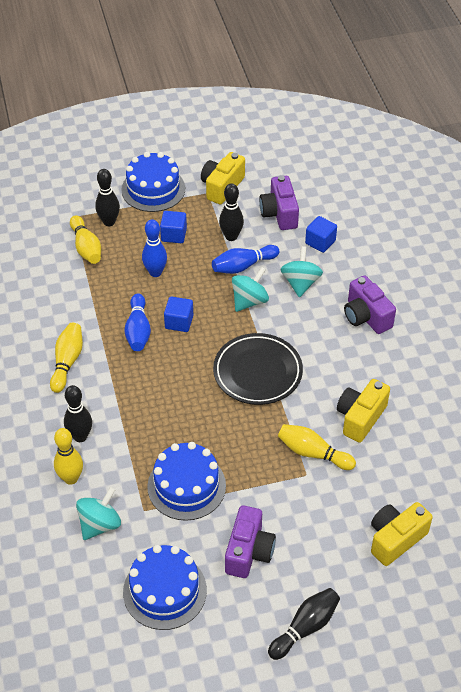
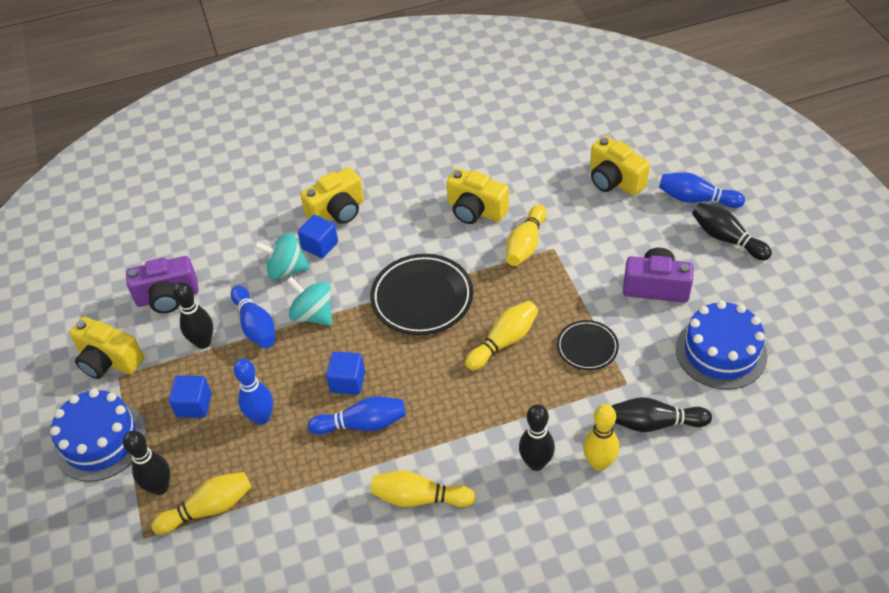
camera: 90 degrees left, 0 degrees up
turquoise spinning top [76,487,121,540] -> black bowling pin [612,397,712,432]
blue cake [147,442,226,521] -> black plate [557,320,619,370]
blue cube [305,216,337,253] -> blue cube moved to [298,215,338,258]
purple camera [344,275,396,334] -> yellow camera [300,167,364,224]
none -> yellow bowling pin [465,301,538,370]
none -> blue bowling pin [659,172,745,208]

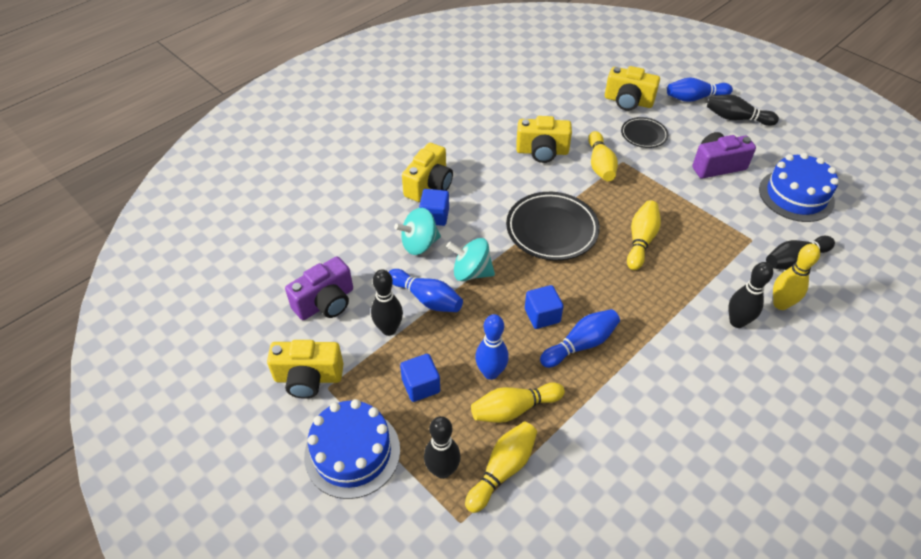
camera: 30 degrees left, 0 degrees up
yellow bowling pin [370,470,476,507] -> yellow bowling pin moved to [471,382,565,423]
black plate [557,320,619,370] -> black plate moved to [621,117,668,148]

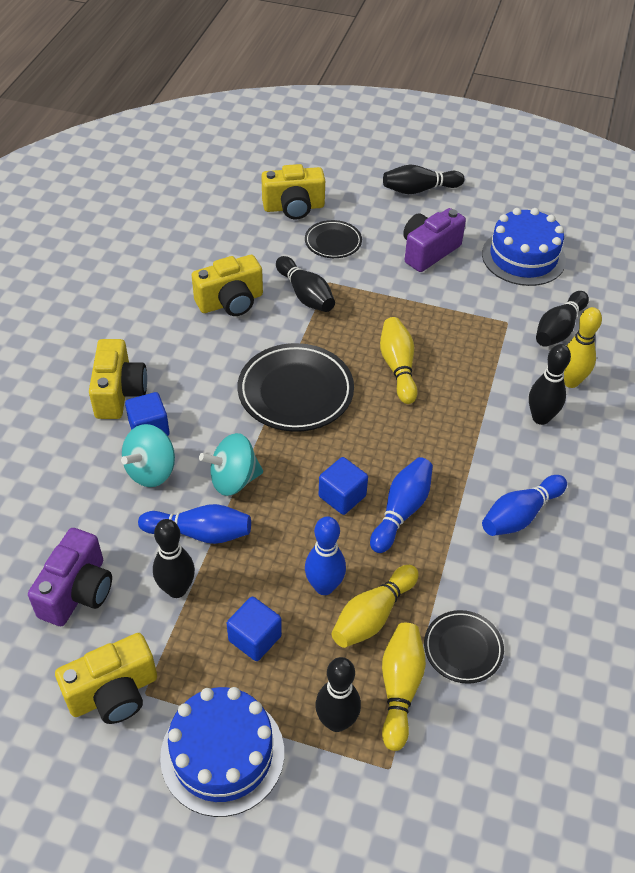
camera: 30 degrees left, 0 degrees up
yellow bowling pin [588,131,618,181] -> black bowling pin [276,256,335,312]
blue bowling pin [667,78,733,102] -> blue bowling pin moved to [482,475,567,536]
none -> black plate [424,610,504,684]

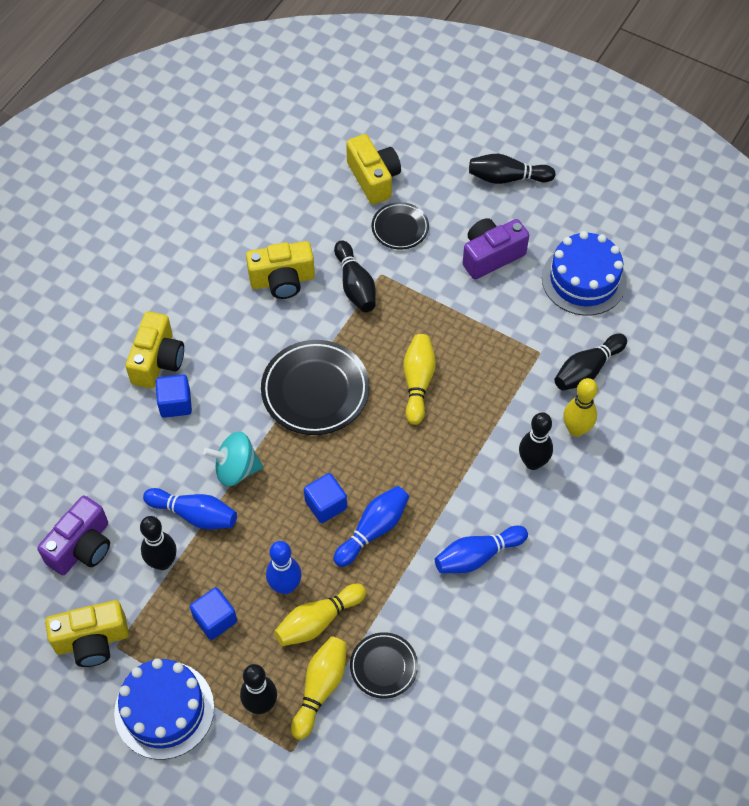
camera: 15 degrees right, 10 degrees up
turquoise spinning top [121,424,175,487] -> none
yellow camera [261,164,325,219] -> yellow camera turned 120 degrees counterclockwise [346,134,401,205]

